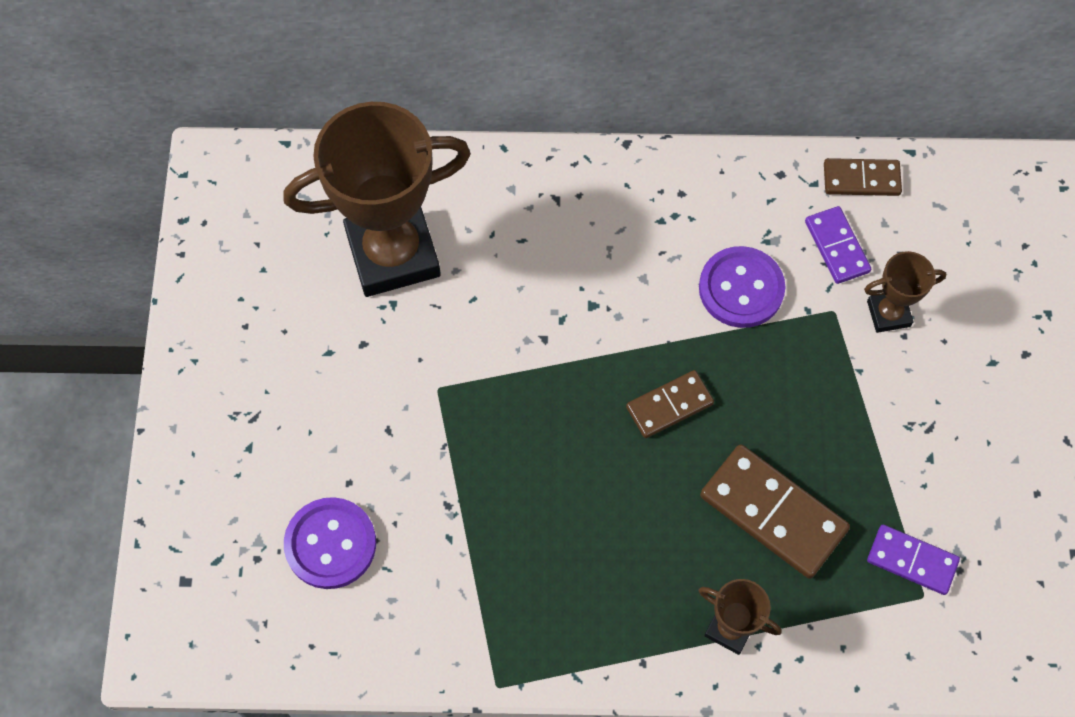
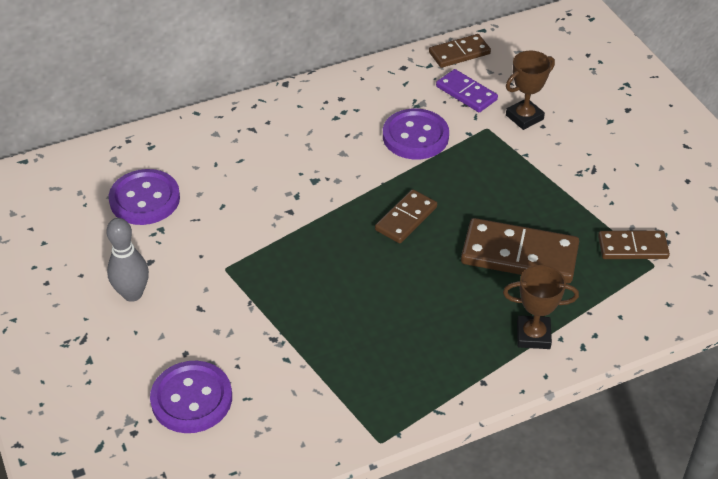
camera: 25 degrees left, 20 degrees down
brown trophy [283,102,471,297] -> purple button [109,169,180,225]
purple domino [867,525,960,595] -> brown domino [598,230,670,259]
none -> grey bowling pin [106,218,149,302]

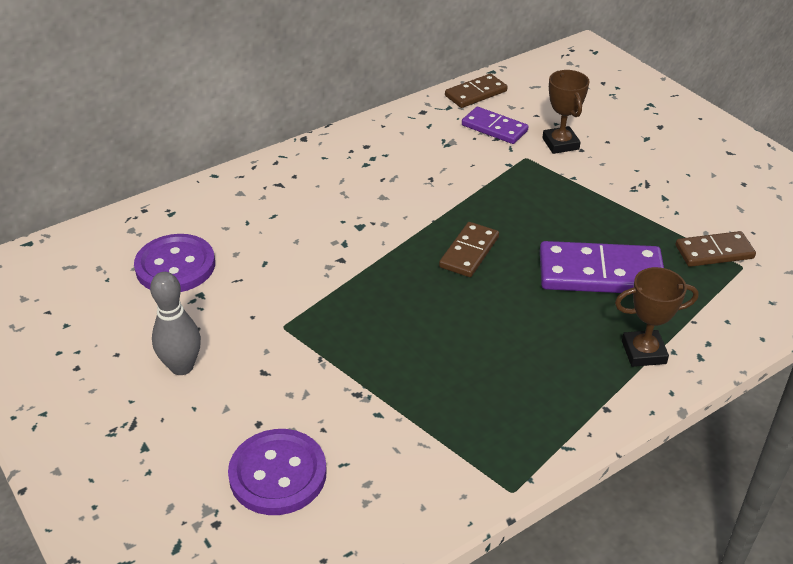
camera: 10 degrees left, 5 degrees down
purple button [383,108,449,160] -> none
brown domino [461,218,579,283] -> purple domino [540,241,664,294]
brown trophy [506,51,555,130] -> brown trophy turned 60 degrees counterclockwise [542,70,589,154]

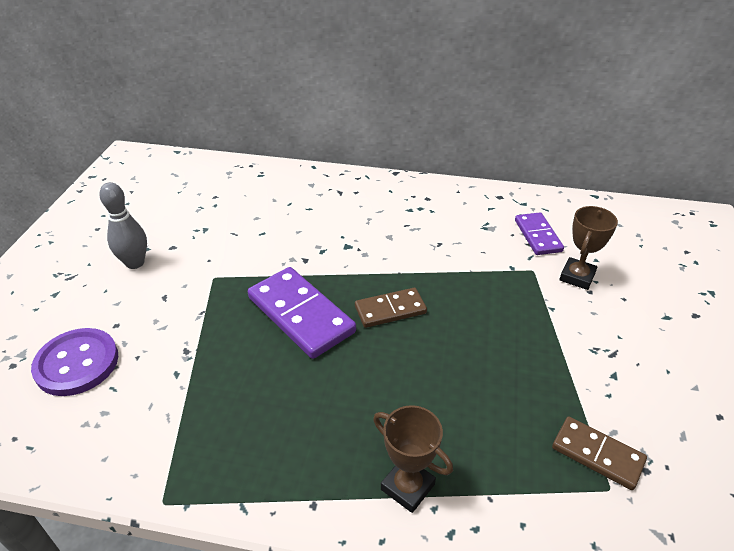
camera: 45 degrees right, 0 degrees up
purple button [134,234,215,292] -> none
brown domino [445,74,507,108] -> none
purple domino [540,241,664,294] -> purple domino moved to [248,267,356,359]

